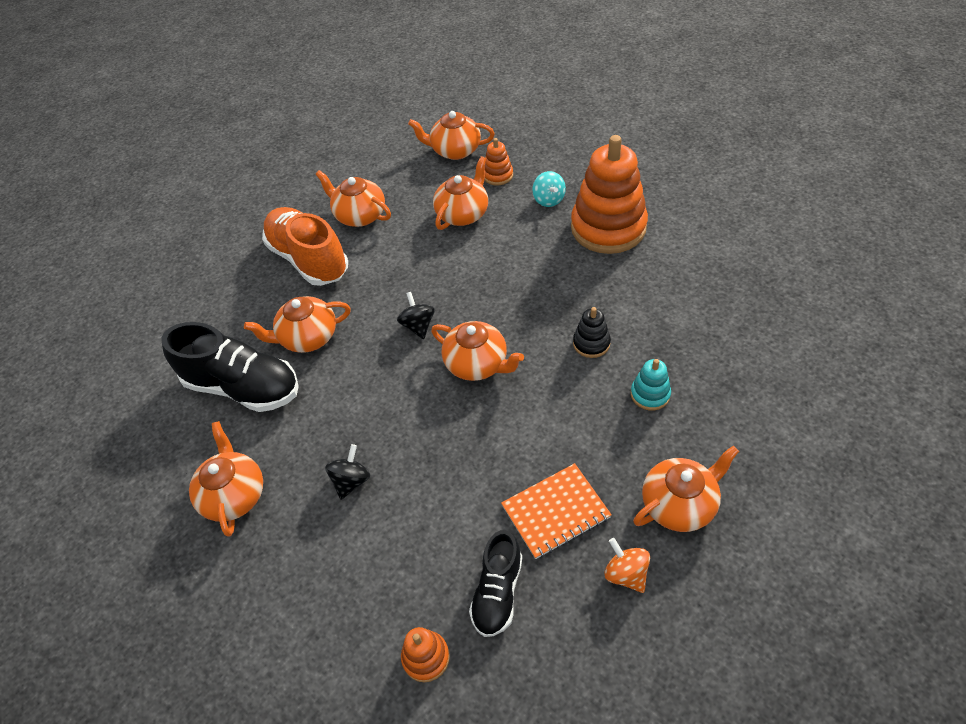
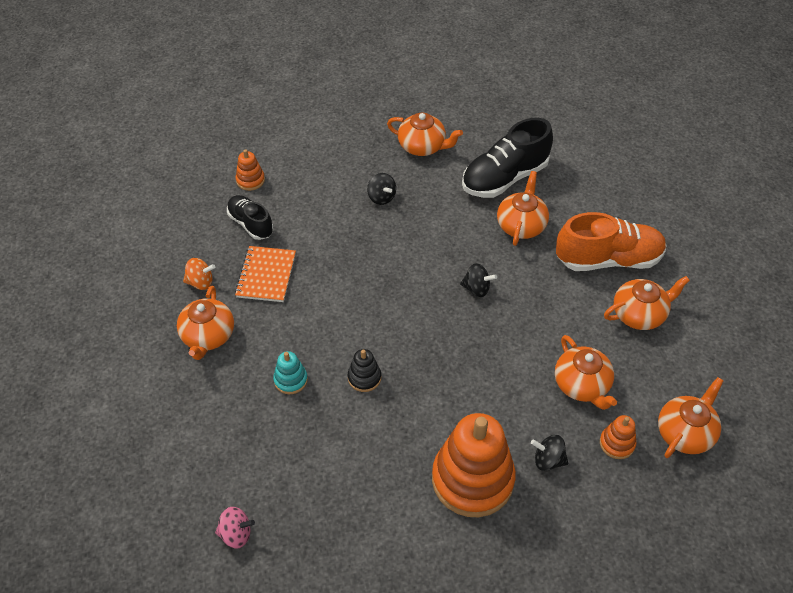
camera: 120 degrees right, 0 degrees up
orange teapot [431,321,524,381] -> none
turquoise spinning top [532,171,566,207] -> black spinning top [531,435,568,471]
none -> pink spinning top [215,507,255,548]

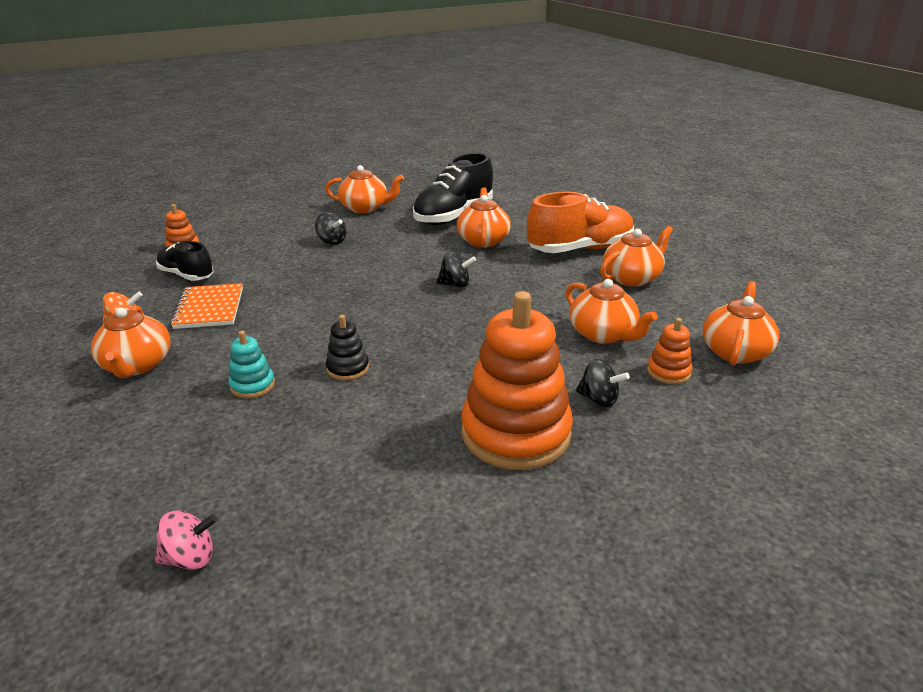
camera: 15 degrees left, 20 degrees down
black spinning top [531,435,568,471] -> black spinning top turned 150 degrees counterclockwise [576,359,630,407]

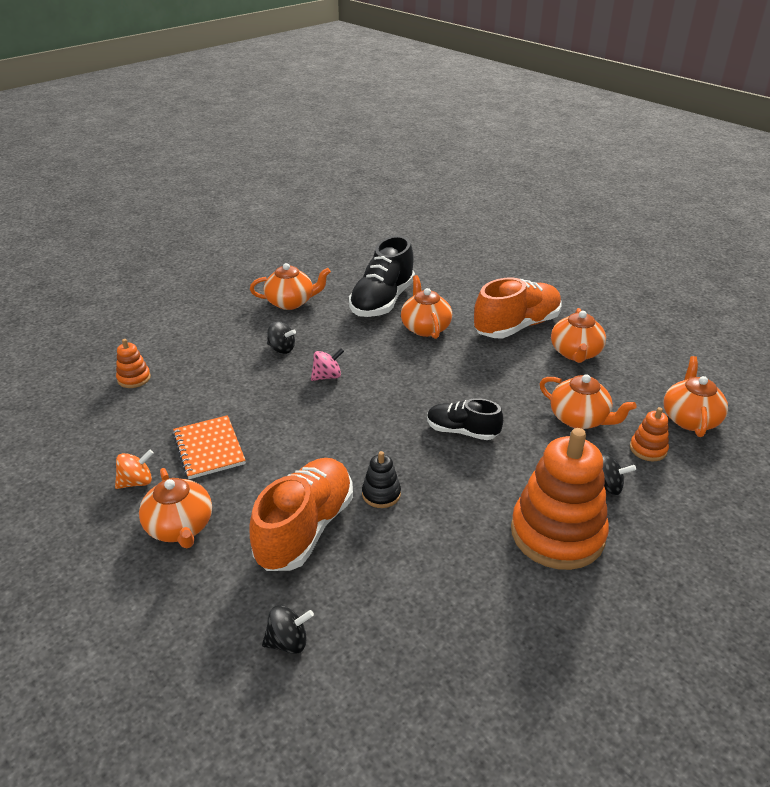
camera: 15 degrees left, 5 degrees up
pink spinning top [155,510,217,570] -> pink spinning top moved to [311,348,344,381]
black shoe [156,241,214,281] -> black shoe moved to [427,398,503,440]
turquoise stacking toy [229,331,275,398] -> orange shoe [249,458,353,571]
black spinning top [436,254,476,288] -> black spinning top moved to [262,605,314,654]
orange teapot [600,226,673,287] -> orange teapot turned 150 degrees clockwise [551,308,606,363]

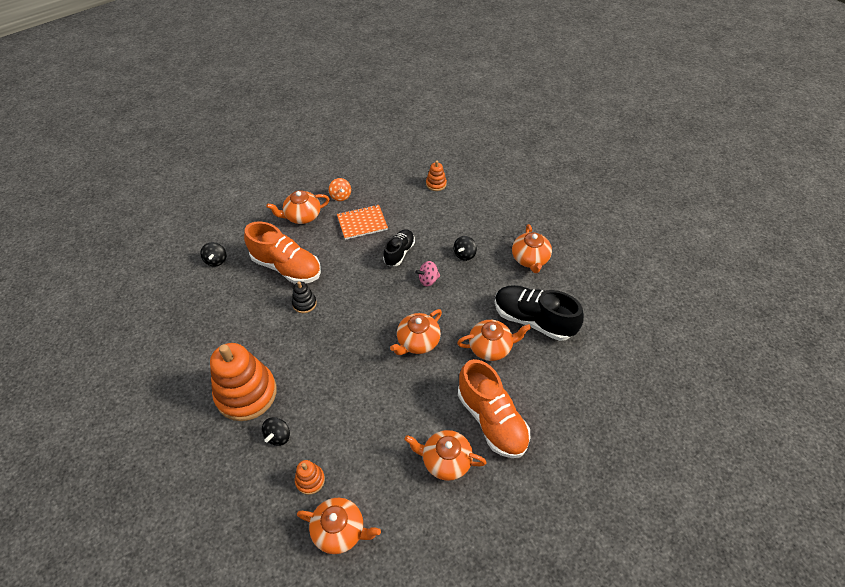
camera: 95 degrees right, 15 degrees up
pink spinning top [311,348,344,381] -> pink spinning top turned 90 degrees clockwise [415,261,440,287]
black shoe [427,398,503,440] -> black shoe moved to [383,229,415,266]
orange teapot [540,374,637,429] -> orange teapot moved to [390,309,442,355]

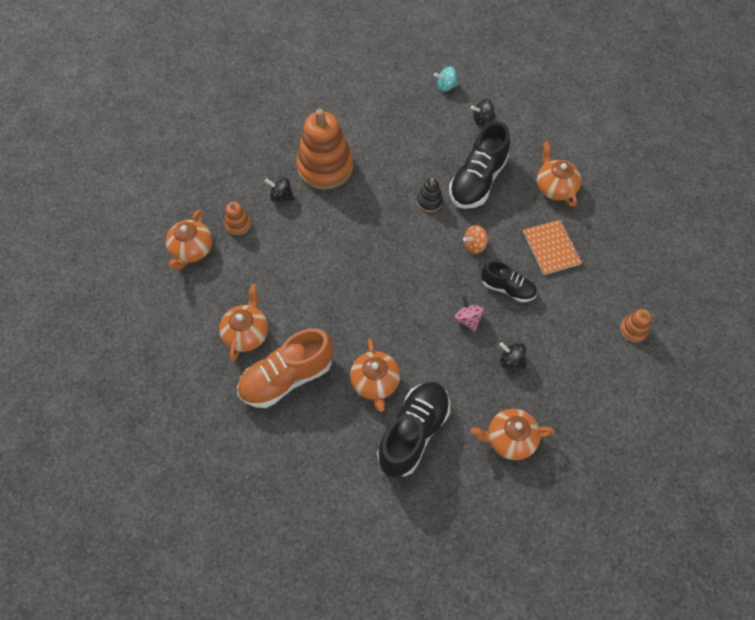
camera: 90 degrees right, 10 degrees up
orange shoe [244,221,321,284] -> black shoe [449,121,510,209]
orange spinning top [329,178,351,201] -> orange spinning top moved to [463,225,488,254]
orange teapot [390,309,442,355] -> none
none -> turquoise spinning top [434,66,459,92]

